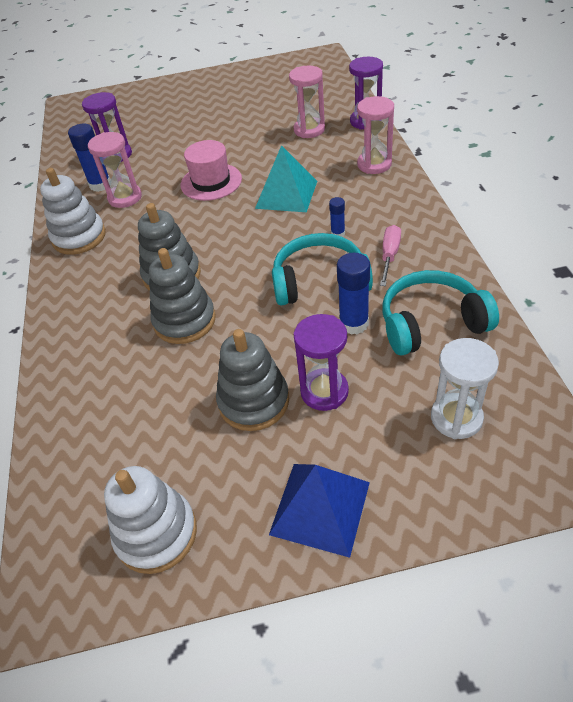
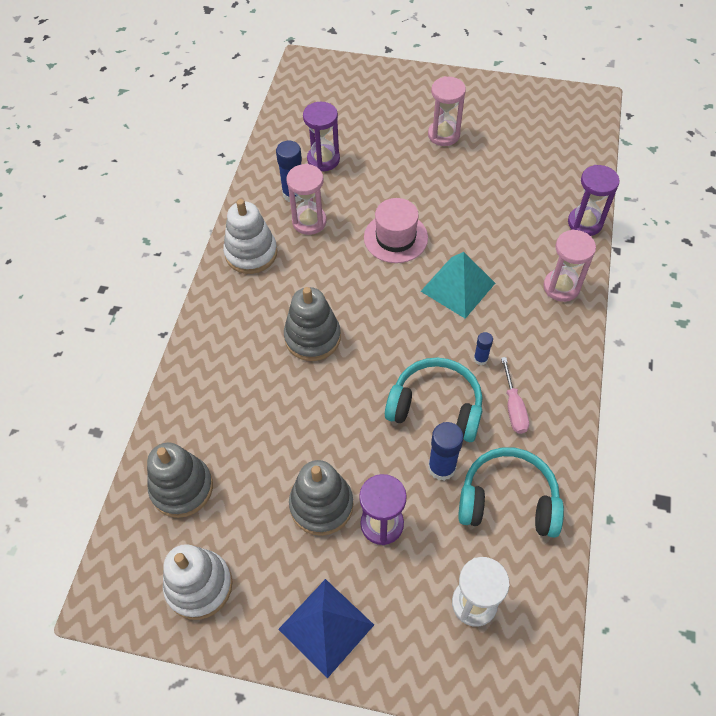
camera: 20 degrees right, 10 degrees up
grey stacking toy [149,248,216,344] -> grey stacking toy moved to [147,442,213,518]
pink hourglass [289,66,325,138] -> pink hourglass moved to [428,76,466,146]
pink screwdriver [380,225,401,286] -> pink screwdriver turned 135 degrees clockwise [501,357,529,434]

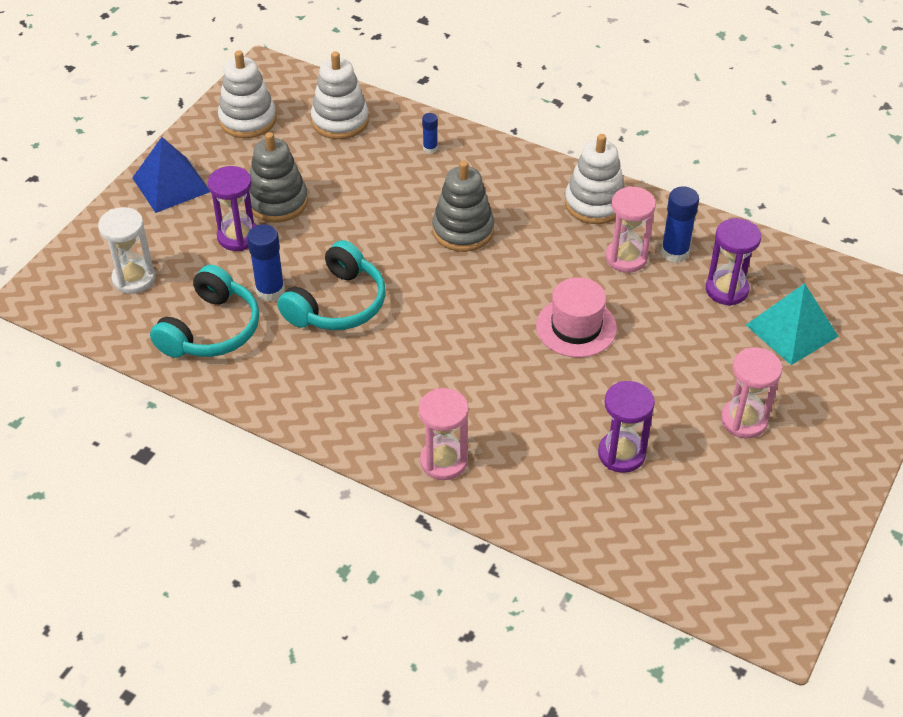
camera: 105 degrees right, 10 degrees down
grey stacking toy [147,442,213,518] -> white stacking toy [311,51,369,139]
turquoise pyramid [421,252,495,319] -> turquoise pyramid moved to [746,283,839,365]
blue glue stick [474,332,493,365] -> blue glue stick moved to [422,113,438,153]
pink screwdriver [501,357,529,434] -> none
purple hourglass [568,165,620,236] -> purple hourglass moved to [598,381,655,473]

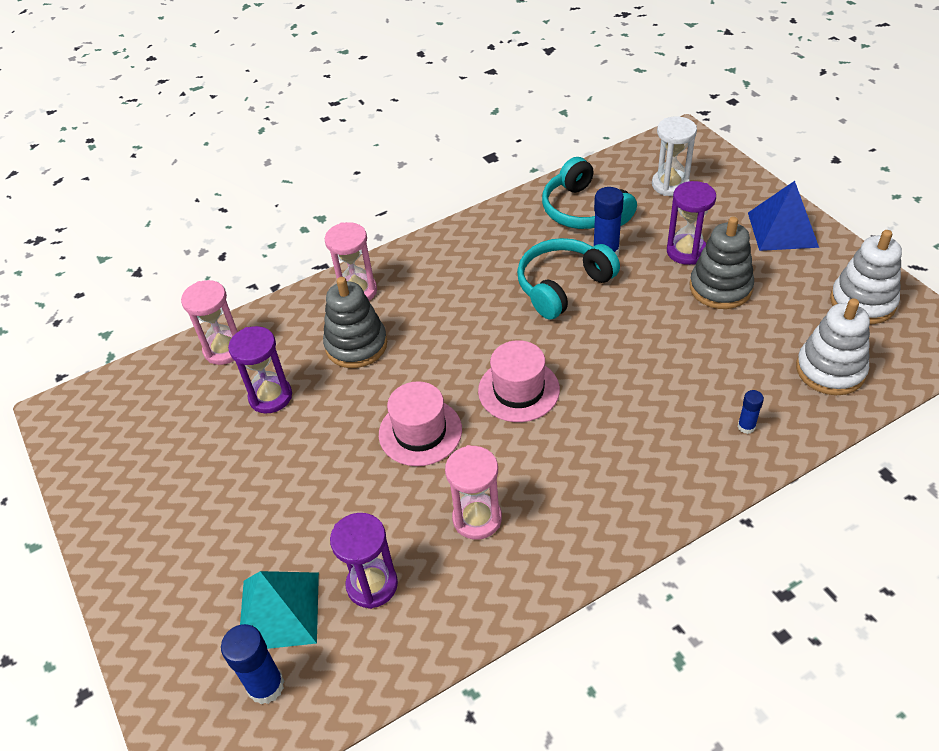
camera: 125 degrees right, 0 degrees up
turquoise headphones [277,240,386,330] -> turquoise headphones turned 75 degrees clockwise [517,238,620,319]
grey stacking toy [432,161,494,252] -> grey stacking toy moved to [323,277,387,368]
white stacking toy [565,134,625,224] -> none
blue glue stick [661,187,699,263] -> blue glue stick moved to [221,624,285,704]
pink hourglass [721,347,782,438] -> pink hourglass moved to [181,280,238,365]
none -> pink hat [478,340,560,422]

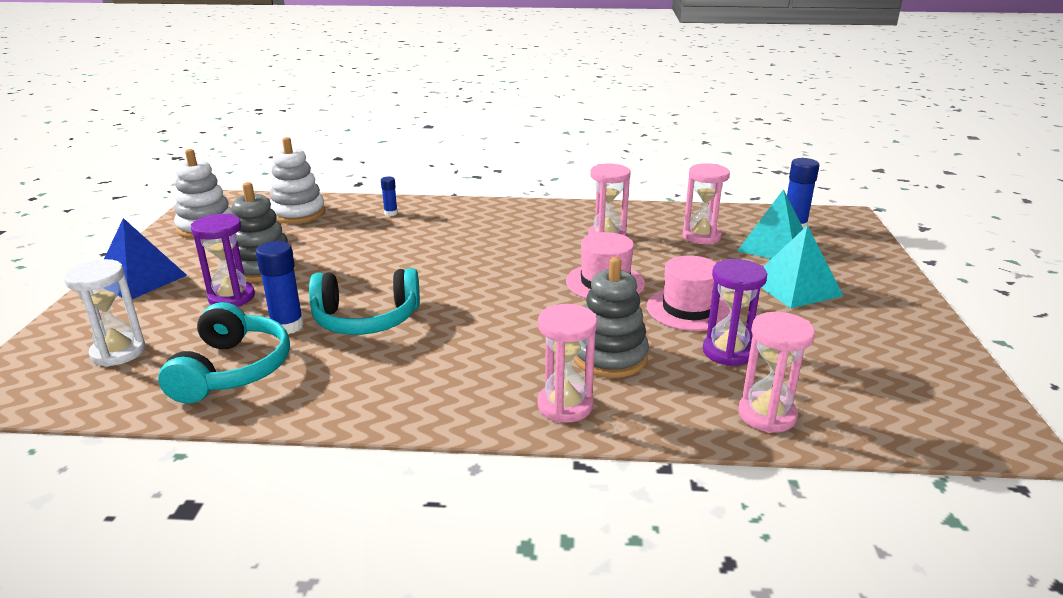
camera: 150 degrees left, 20 degrees down
purple hourglass [330,513,398,609] -> pink hourglass [683,163,730,244]
pink hat [478,340,560,422] -> pink hat moved to [647,255,730,331]
none -> turquoise pyramid [761,225,843,308]

